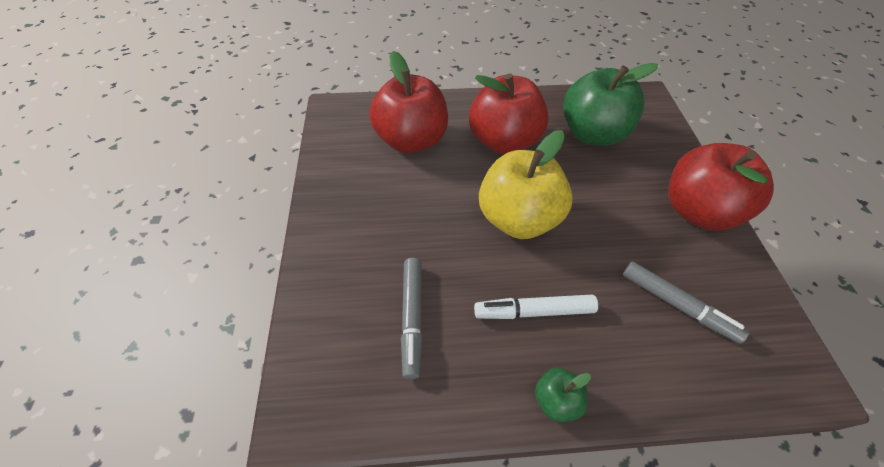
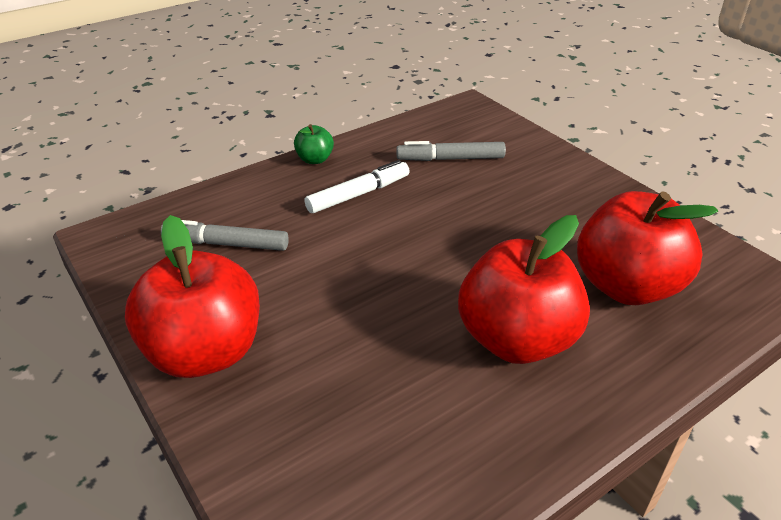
camera: 150 degrees right, 15 degrees down
grey marker [401,258,423,379] -> grey marker turned 60 degrees counterclockwise [396,141,506,161]
yellow apple [479,130,573,239] -> none
green apple [563,63,658,146] -> none

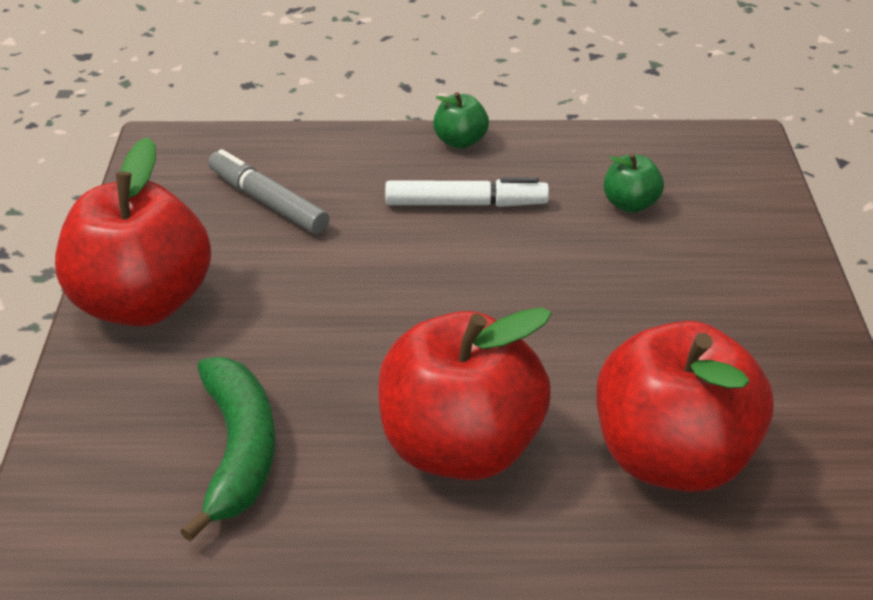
camera: 35 degrees right, 0 degrees up
grey marker [396,141,506,161] -> green apple [604,153,664,213]
none -> green banana [180,357,275,542]

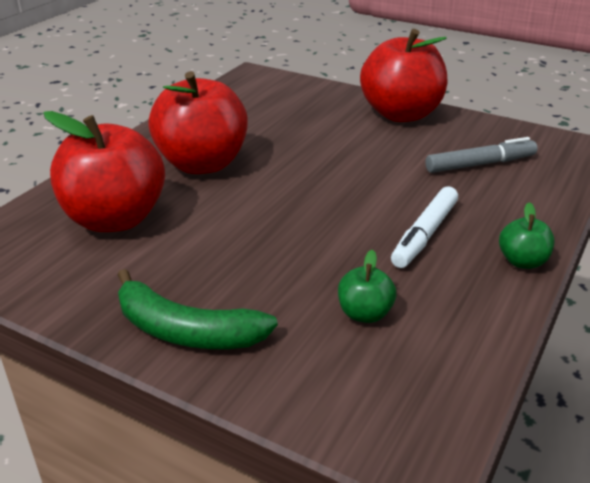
camera: 120 degrees right, 5 degrees down
green banana [180,357,275,542] -> green banana moved to [118,269,278,349]

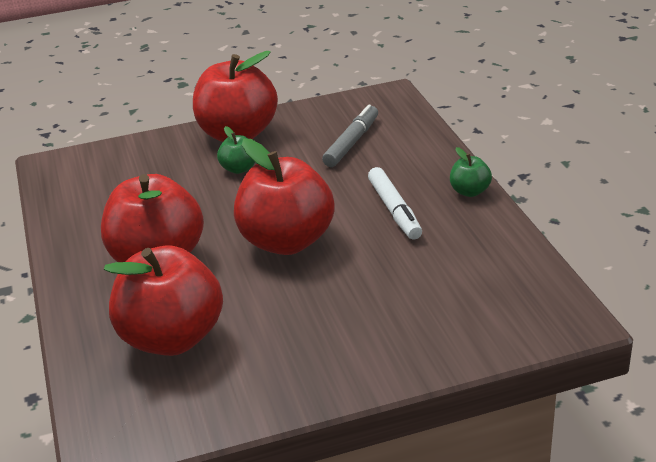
camera: 45 degrees left, 0 degrees up
green banana [118,269,278,349] -> none
green apple [338,250,396,323] -> green apple moved to [217,126,255,174]
none -> red apple [234,138,335,255]

